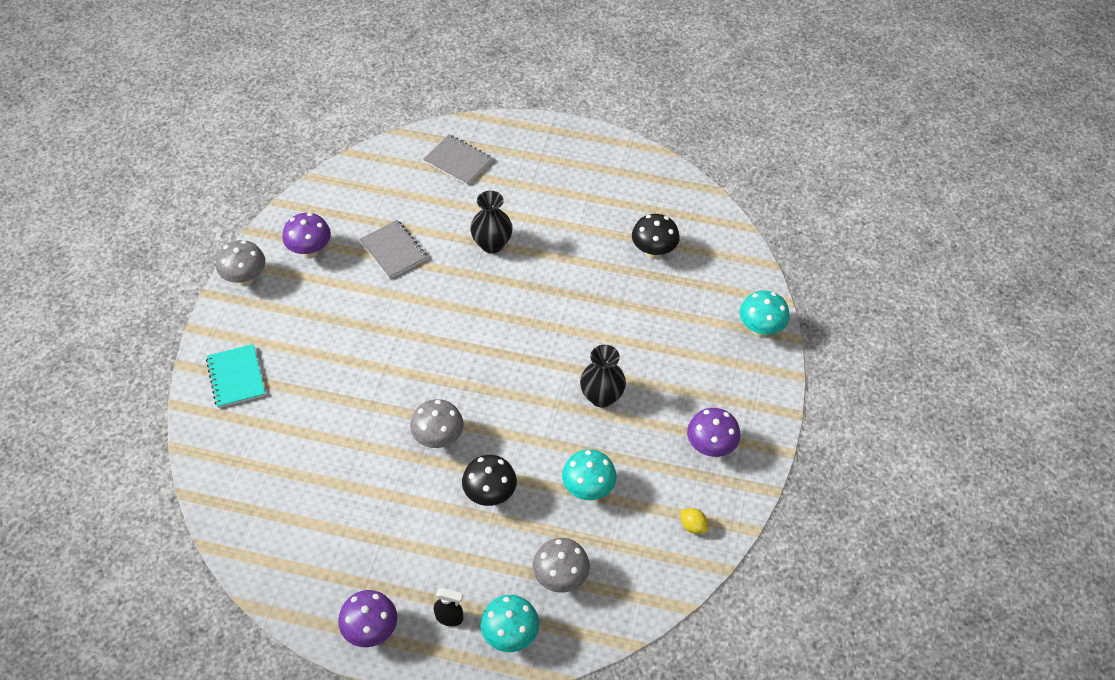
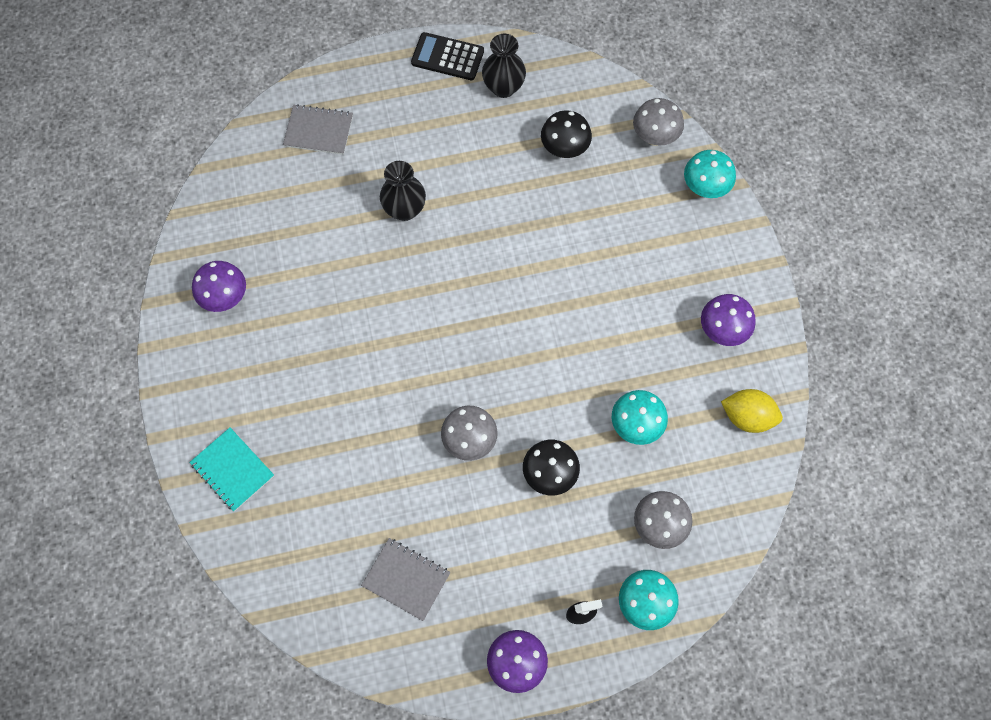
camera: 25 degrees left, 15 degrees up
grey mushroom [216,240,265,286] -> grey mushroom moved to [633,98,684,146]
grey notebook [359,220,427,279] -> grey notebook moved to [361,538,451,621]
black vase [580,345,626,408] -> black vase moved to [482,34,526,98]
yellow lemon [681,508,708,534] -> yellow lemon [721,389,783,433], size x1.78
none -> black calculator [411,32,484,80]

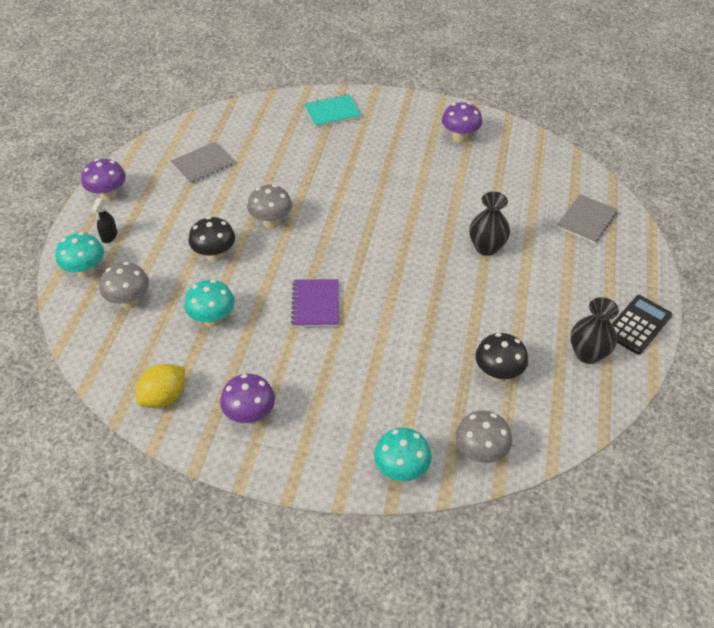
camera: 115 degrees right, 20 degrees down
none -> purple notebook [291,279,339,327]

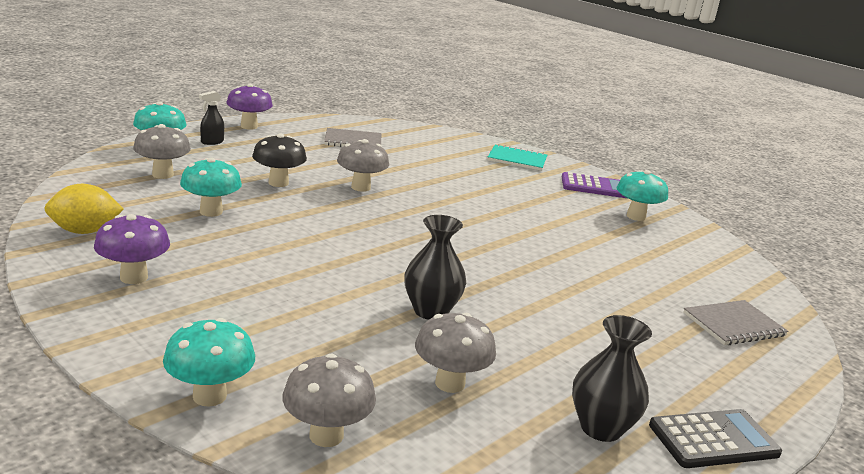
camera: 30 degrees right, 25 degrees down
purple notebook [291,279,339,327] -> none
purple mushroom [442,102,482,143] -> turquoise mushroom [616,170,668,221]
black vase [469,192,510,256] -> black vase moved to [404,215,466,320]
black mushroom [475,333,528,382] -> grey mushroom [415,313,496,393]
none -> purple calculator [562,172,626,198]

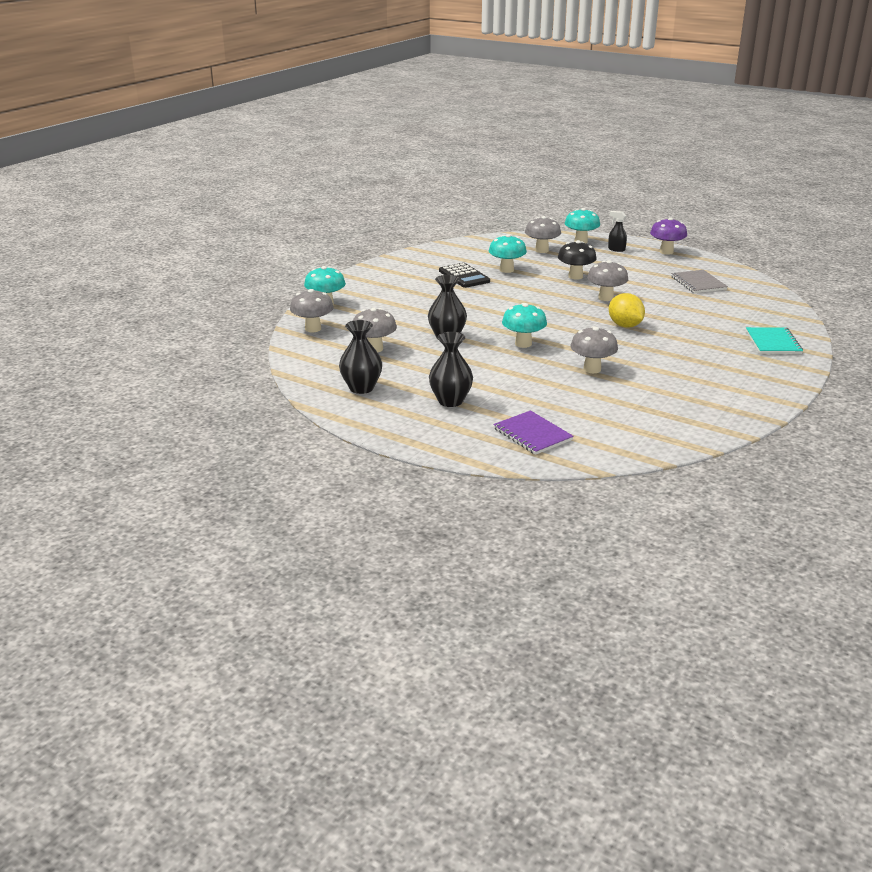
camera: 80 degrees right, 5 degrees up
yellow lemon [44,184,124,234] -> yellow lemon moved to [609,293,645,328]
purple mushroom [94,214,170,284] -> none
purple calculator [562,172,626,198] -> none
turquoise mushroom [616,170,668,221] -> turquoise mushroom moved to [502,303,547,348]
black calculator [649,409,782,468] -> black calculator moved to [439,263,490,288]
grey notebook [683,300,788,345] -> purple notebook [493,410,574,455]
none -> black vase [429,332,473,407]
none -> grey mushroom [570,326,618,373]

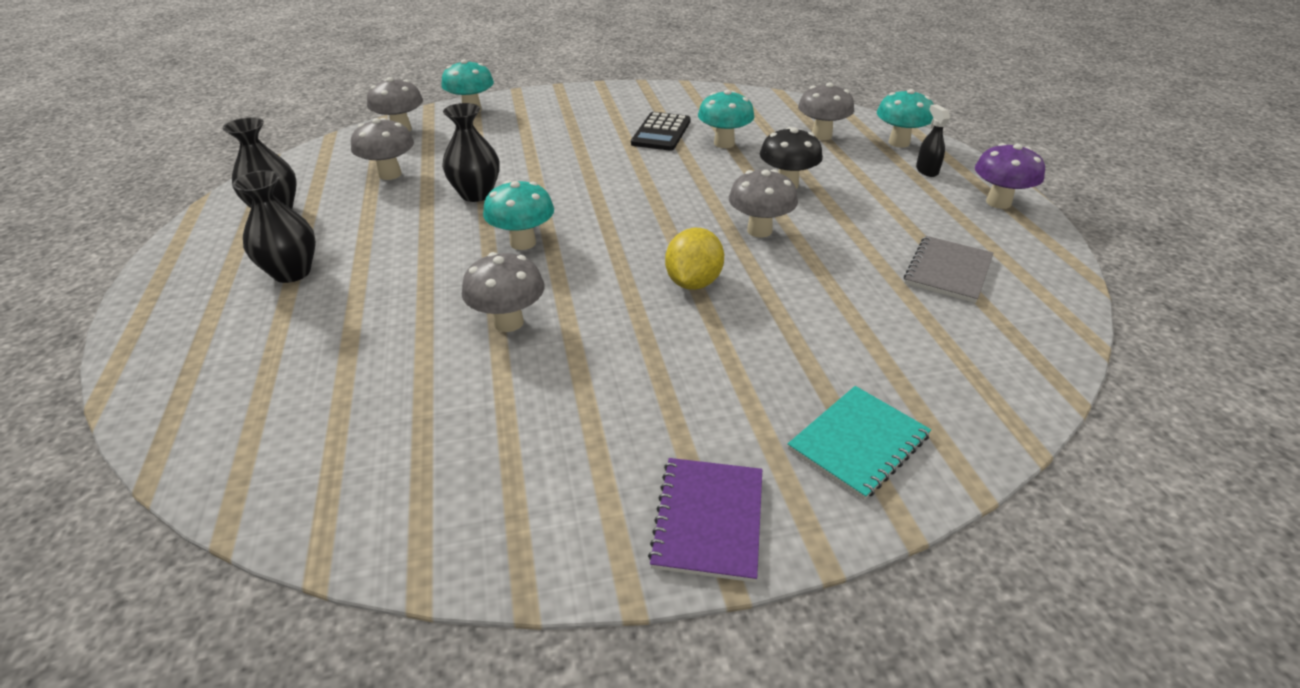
camera: 45 degrees right, 10 degrees up
purple notebook [493,410,574,455] -> purple notebook moved to [648,458,762,582]

